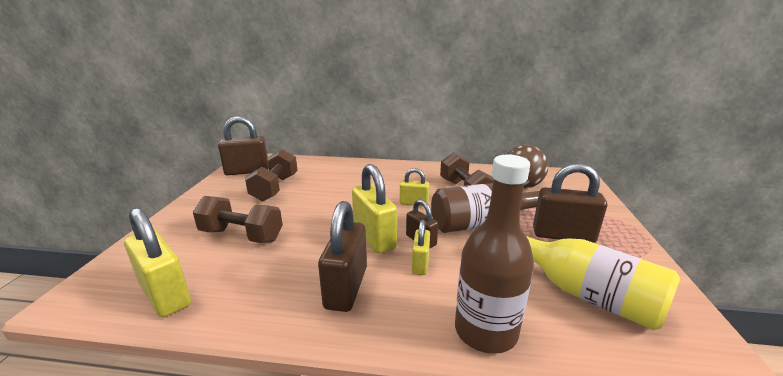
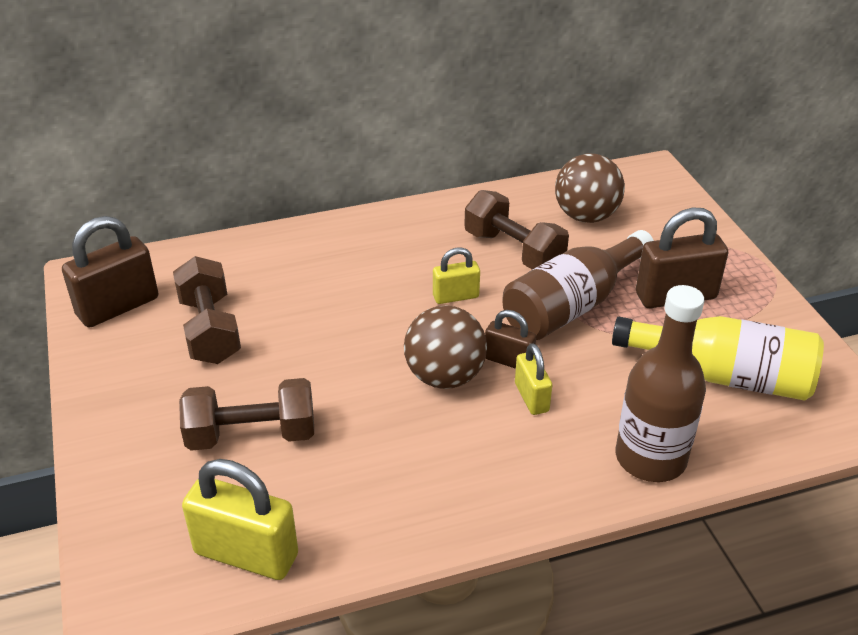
camera: 25 degrees left, 15 degrees up
brown padlock [318,201,367,312] -> none
yellow padlock [352,164,397,254] -> brown ball [404,305,487,389]

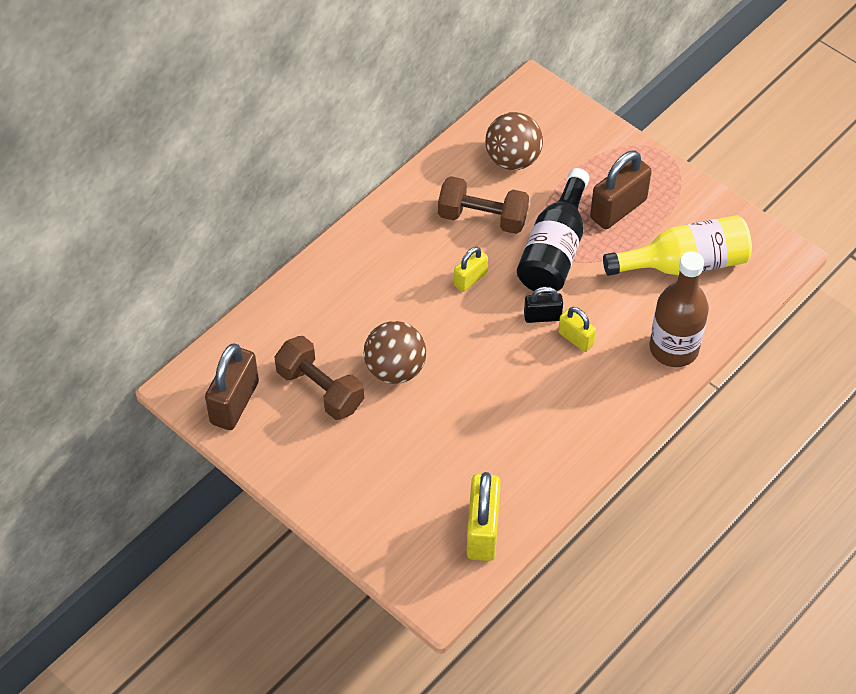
camera: 30 degrees left, 15 degrees up
brown dumbbell [179,378,314,451] -> none
yellow padlock [182,459,298,580] -> yellow padlock turned 75 degrees counterclockwise [466,472,501,561]
brown ball [404,305,487,389] -> brown ball moved to [364,321,426,384]
brown padlock [485,310,536,369] -> black padlock [524,287,563,323]
brown bottle [503,230,654,340] -> black bottle [517,168,590,294]

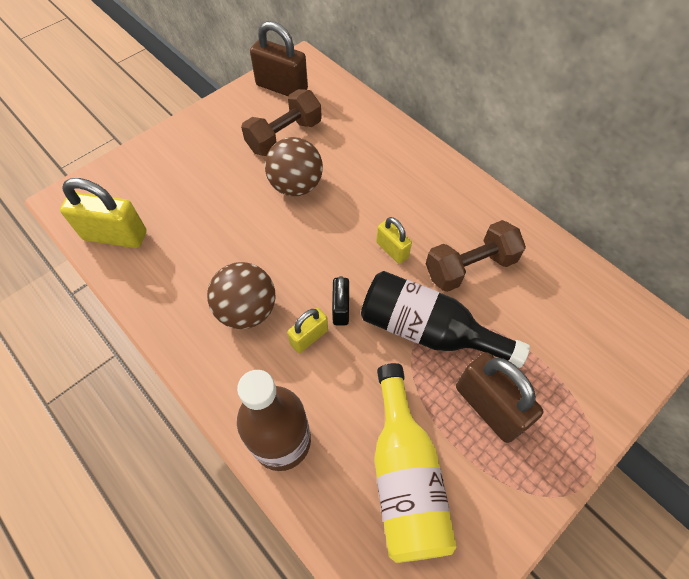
camera: 95 degrees right, 5 degrees up
brown dumbbell [438,176,529,234] -> brown dumbbell turned 45 degrees clockwise [426,220,526,292]
brown ball [485,112,543,170] -> brown ball moved to [207,262,275,329]

